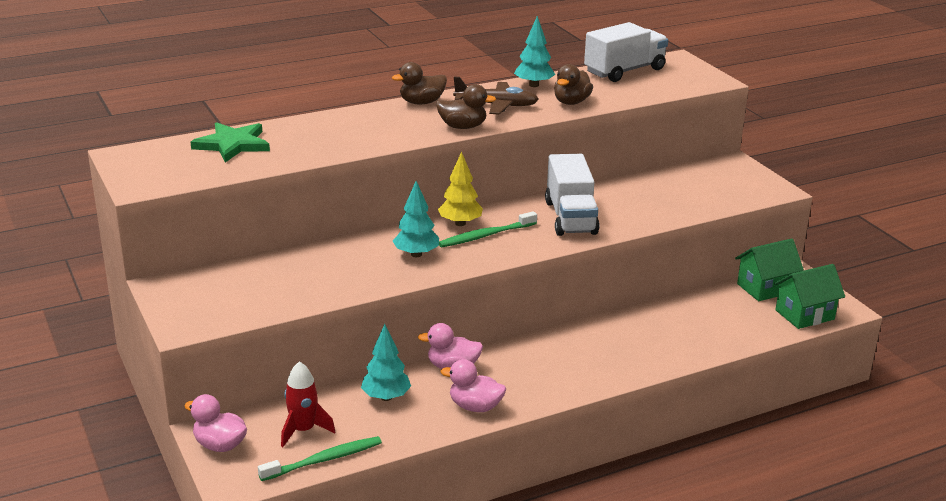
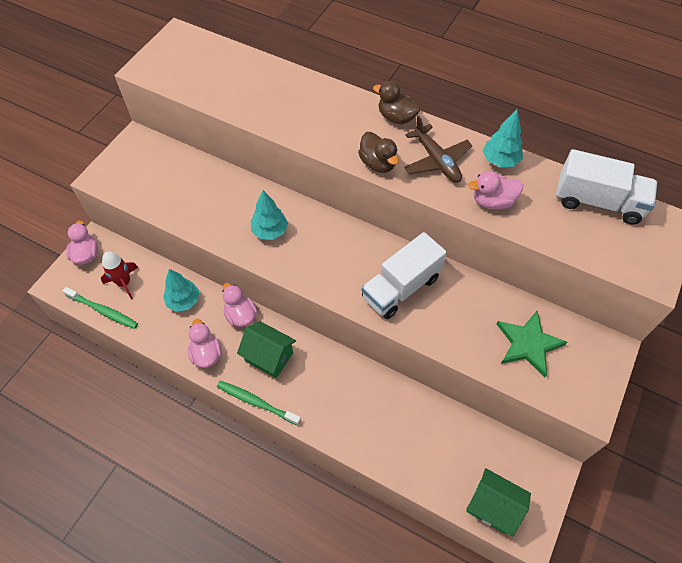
camera: 55 degrees right, 30 degrees up
green star [191,122,270,162] -> green star moved to [497,311,568,377]
yellow tree [438,151,483,226] -> none
green toothbrush [439,211,537,247] -> green toothbrush moved to [217,381,301,426]
brown duck [554,64,593,105] -> pink duck [468,171,523,209]
green house [735,238,804,301] -> green house moved to [237,321,296,378]

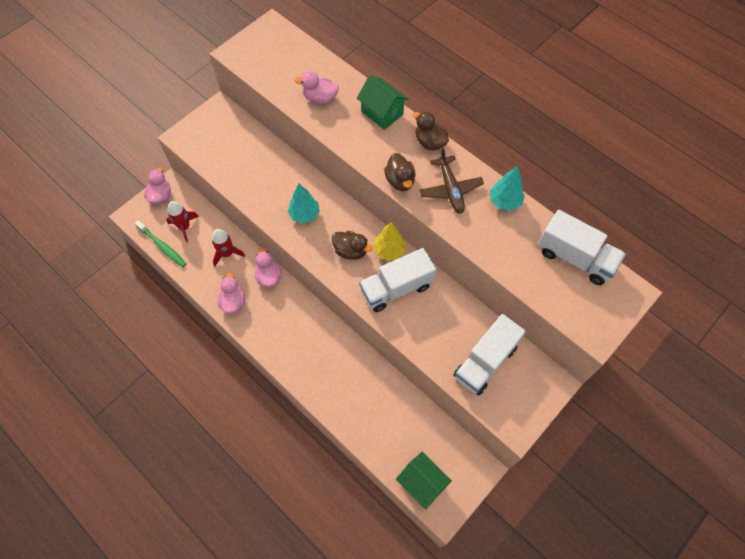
camera: 15 degrees right, 5 degrees up
turquoise tree [163,269,199,312] -> red rocket [212,229,245,267]
green toothbrush [217,381,301,426] -> none
green house [237,321,296,378] -> green house moved to [357,75,409,130]
pink duck [468,171,523,209] -> pink duck moved to [295,71,339,104]
green star [497,311,568,377] -> white truck [454,314,526,395]
none -> brown duck [332,231,373,260]
none -> yellow tree [373,222,406,261]

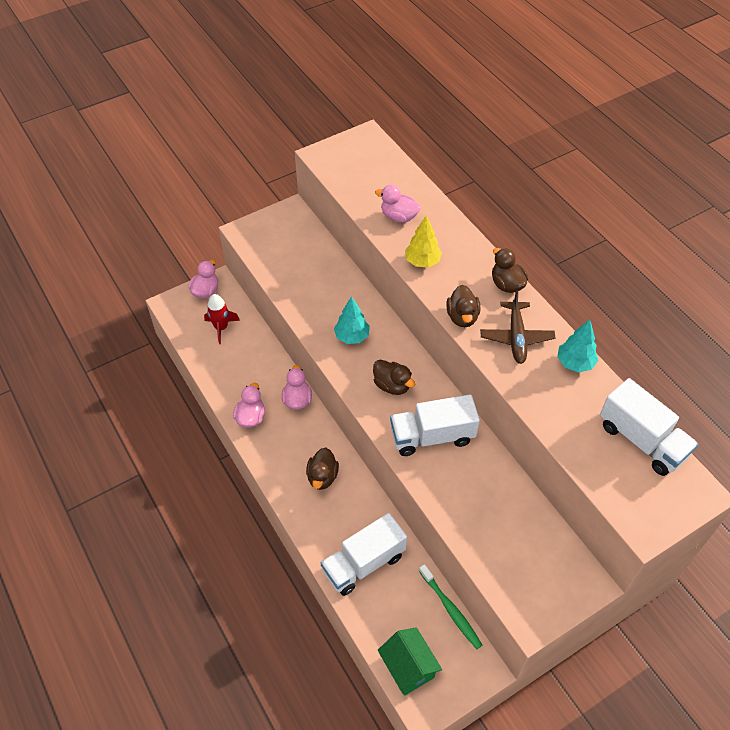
camera: 15 degrees right, 10 degrees down
green toothbrush [135,220,187,267] -> green toothbrush moved to [419,564,482,649]
red rocket [212,229,245,267] -> none
green house [357,75,409,130] -> none
yellow tree [373,222,406,261] -> yellow tree moved to [405,215,442,268]
white truck [454,314,526,395] -> white truck moved to [321,513,407,596]
none -> brown duck [306,447,339,490]

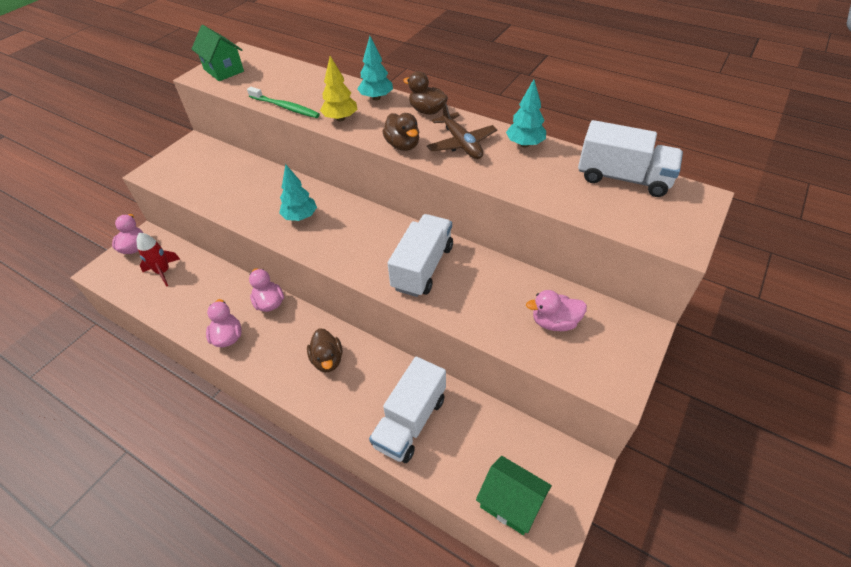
camera: 25 degrees left, 5 degrees down
brown duck [373,360,415,395] -> none
pink duck [375,185,421,223] -> pink duck moved to [526,290,587,331]
white truck [390,395,480,456] -> white truck turned 150 degrees clockwise [388,214,453,297]
green toothbrush [419,564,482,649] -> green toothbrush moved to [247,87,320,118]
none -> green house [192,25,244,81]
none -> turquoise tree [357,36,393,100]

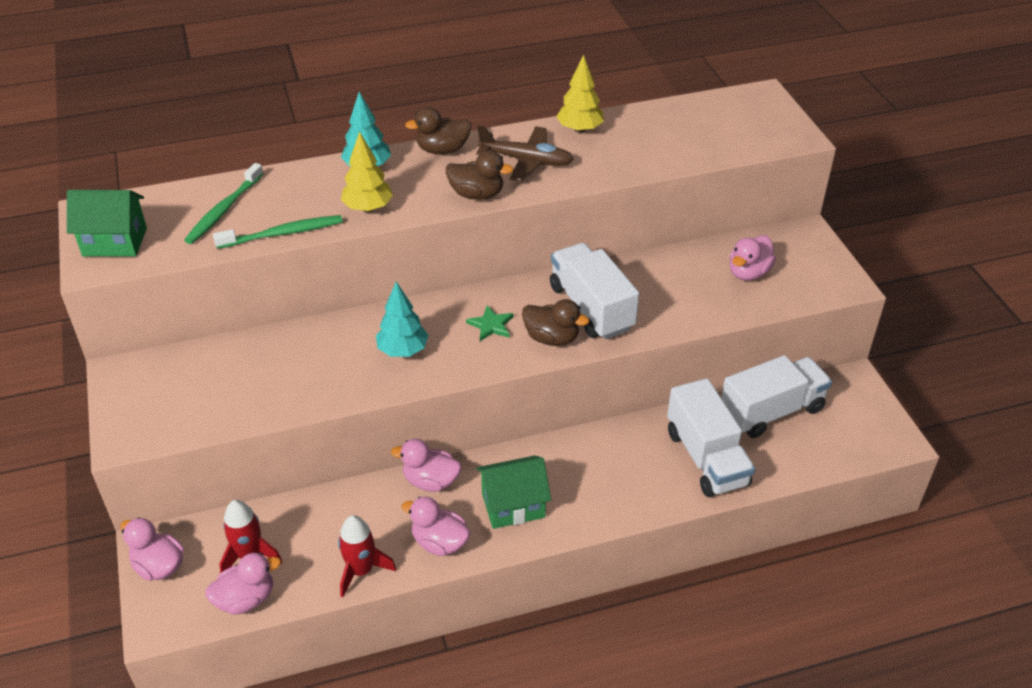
camera: 50 degrees left, 5 degrees down
brown duck [307,328,342,372] -> brown duck moved to [522,299,589,346]
green house [476,456,552,535] -> green house moved to [476,455,551,529]
turquoise tree [506,79,546,147] -> yellow tree [556,55,604,133]
white truck [578,120,683,197] -> white truck moved to [721,355,832,438]
none -> green toothbrush [184,163,263,244]
none -> pink duck [205,553,281,615]
none -> red rocket [338,515,396,597]
none -> green star [466,305,514,341]

